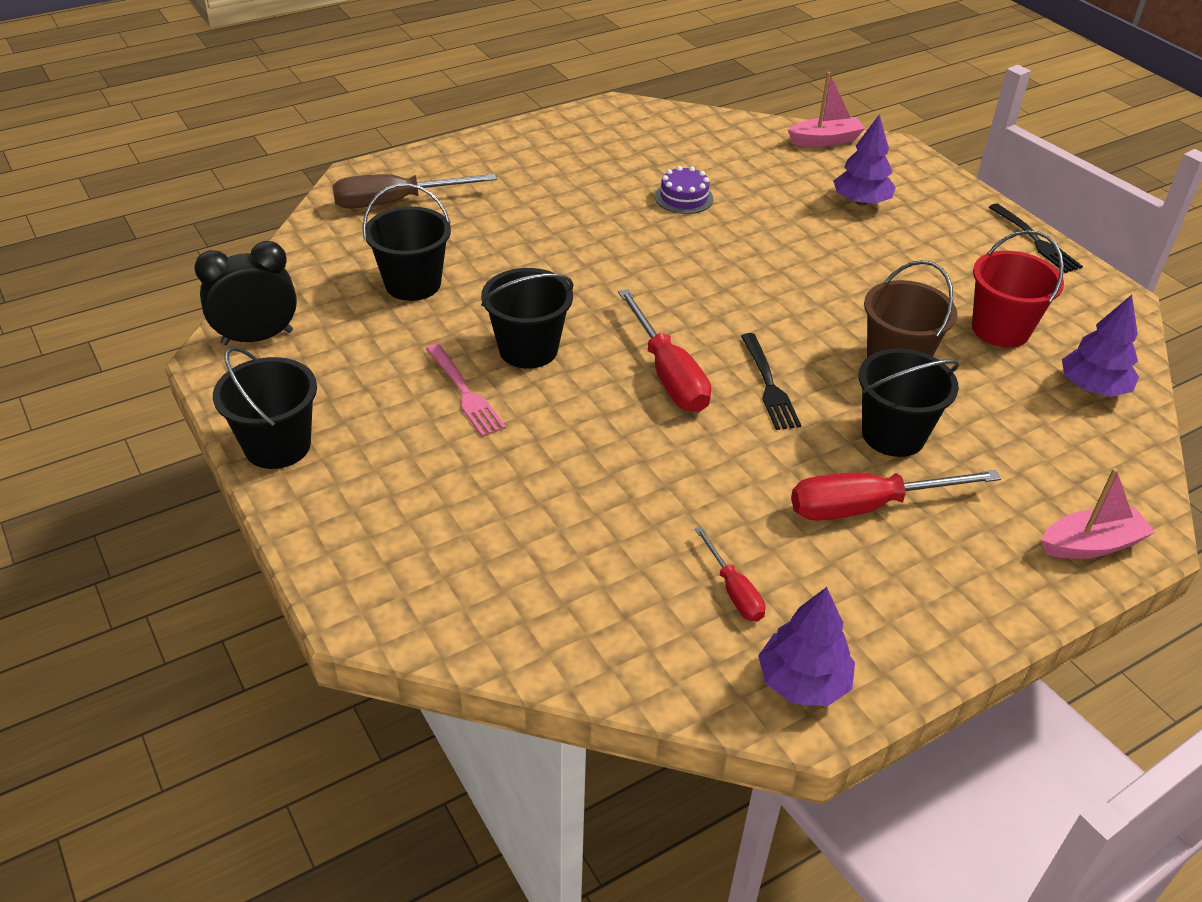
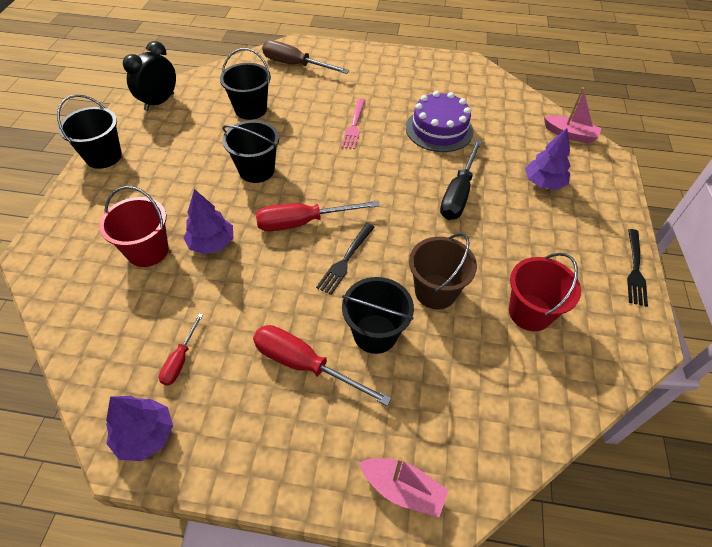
camera: 40 degrees right, 10 degrees up
black clock [194,241,297,345] -> black clock turned 75 degrees counterclockwise [123,41,176,111]
pink fork [426,344,506,437] -> pink fork moved to [341,98,365,149]
red screwdriver [618,289,711,412] -> red screwdriver turned 60 degrees clockwise [256,200,379,231]
purple cake [655,166,713,214] -> purple cake [406,91,473,152], size x1.77
purple tree [1062,295,1139,397] -> purple tree moved to [183,189,233,254]
none -> red bucket [99,186,169,267]
none -> black screwdriver [440,140,482,220]

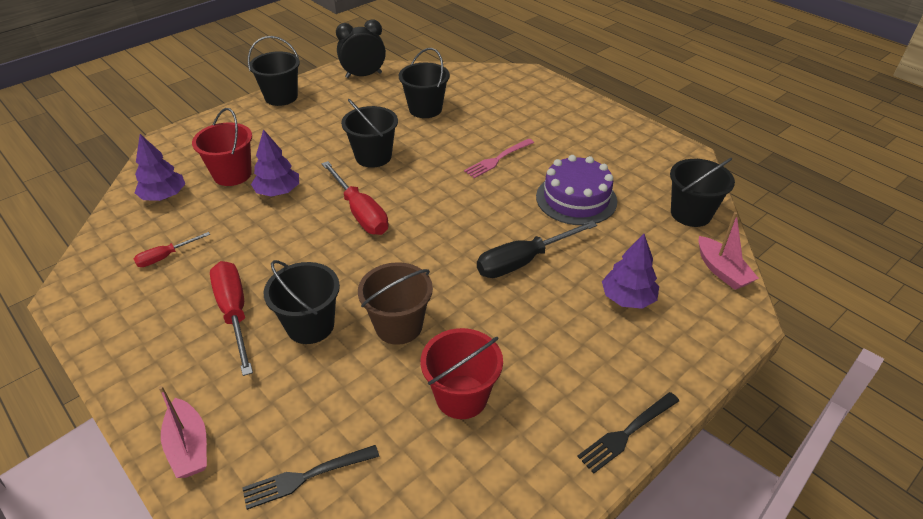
camera: 40 degrees right, 10 degrees down
purple tree [106,396,173,461] -> purple tree moved to [135,134,185,201]
red screwdriver [256,200,379,231] -> red screwdriver turned 150 degrees counterclockwise [321,161,389,235]
brown screwdriver [262,40,349,74] -> none
black fork [316,223,375,295] -> black fork moved to [242,445,380,510]
none -> black bucket [670,158,735,227]

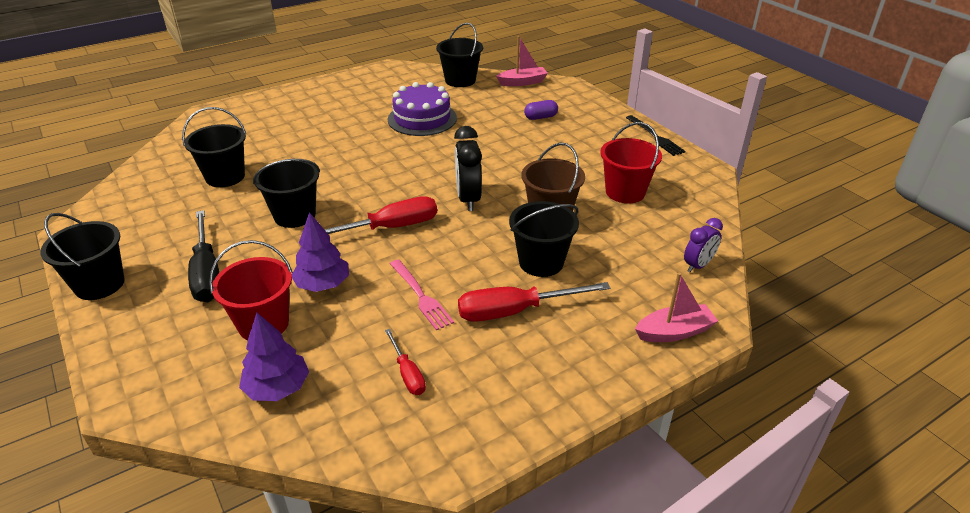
camera: 80 degrees left, 5 degrees down
black fork [242,445,380,510] -> purple clock [684,218,723,272]
black clock [336,20,386,78] -> black clock moved to [454,126,482,211]
pink fork [464,139,534,178] -> pink fork moved to [390,259,454,330]
black screwdriver [477,221,597,278] -> black screwdriver moved to [188,210,219,302]
purple tree [602,234,659,309] -> purple capsule [524,100,558,120]

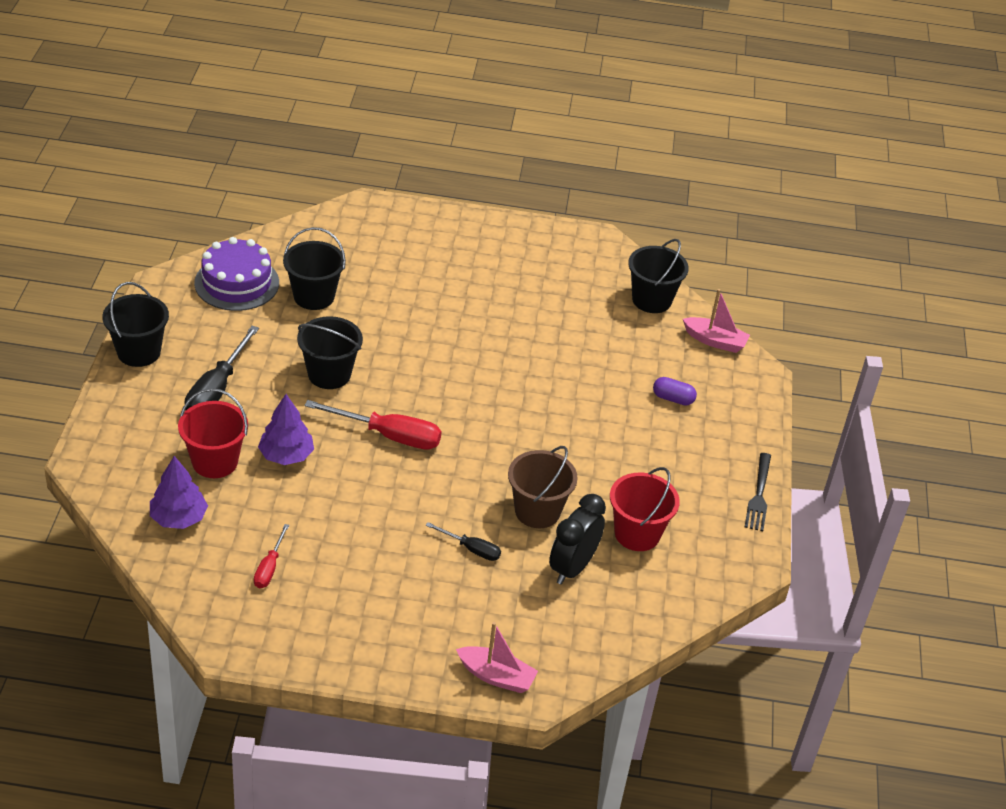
camera: 35 degrees right, 5 degrees up
purple cake [388,82,457,136] -> purple cake moved to [194,237,279,311]
pink fork [390,259,454,330] -> none
black clock [454,126,482,211] -> black clock moved to [549,494,606,584]
red screwdriver [458,282,610,322] -> none
black bucket [509,201,579,277] -> black screwdriver [425,522,501,561]
purple clock [684,218,723,272] -> none

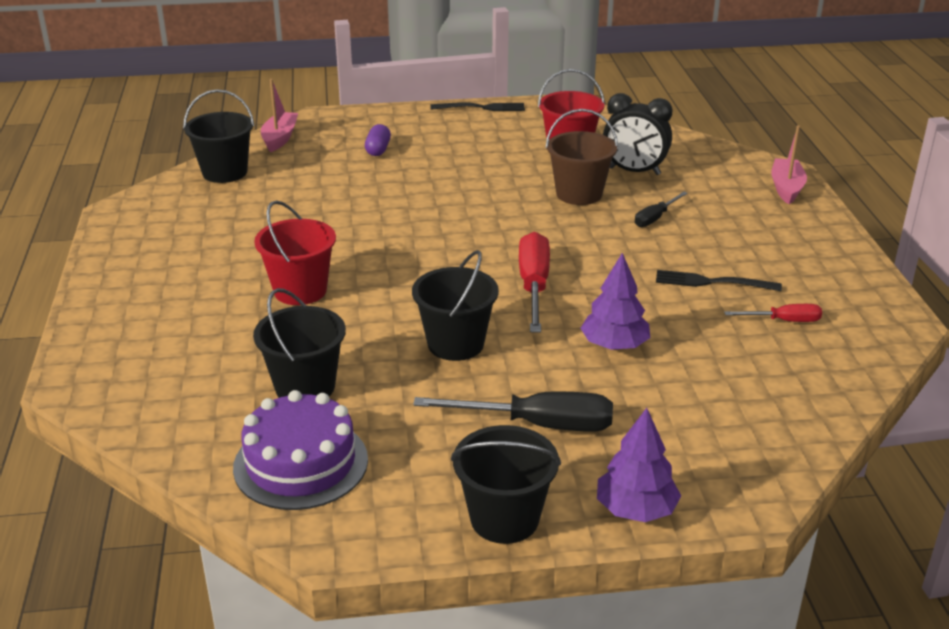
camera: 100 degrees left, 10 degrees down
purple tree [150,456,208,529] -> purple tree moved to [597,408,681,522]
red bucket [178,388,248,478] -> red bucket moved to [254,200,336,305]
black screwdriver [425,522,501,561] -> black screwdriver turned 150 degrees counterclockwise [635,192,688,227]
none -> black fork [656,270,782,291]

